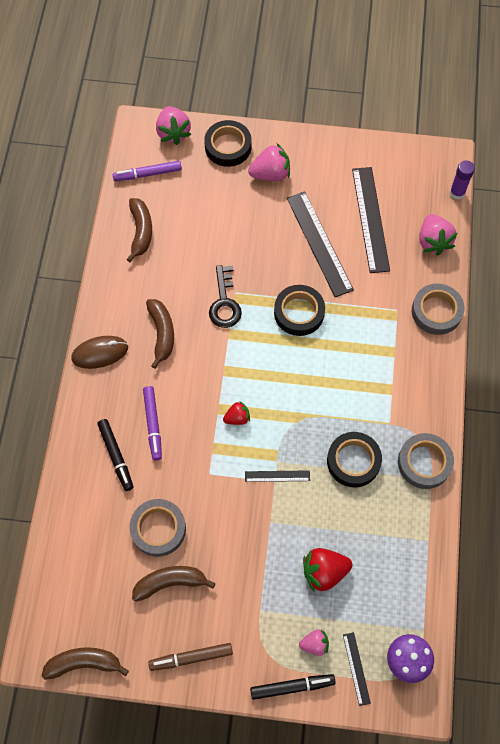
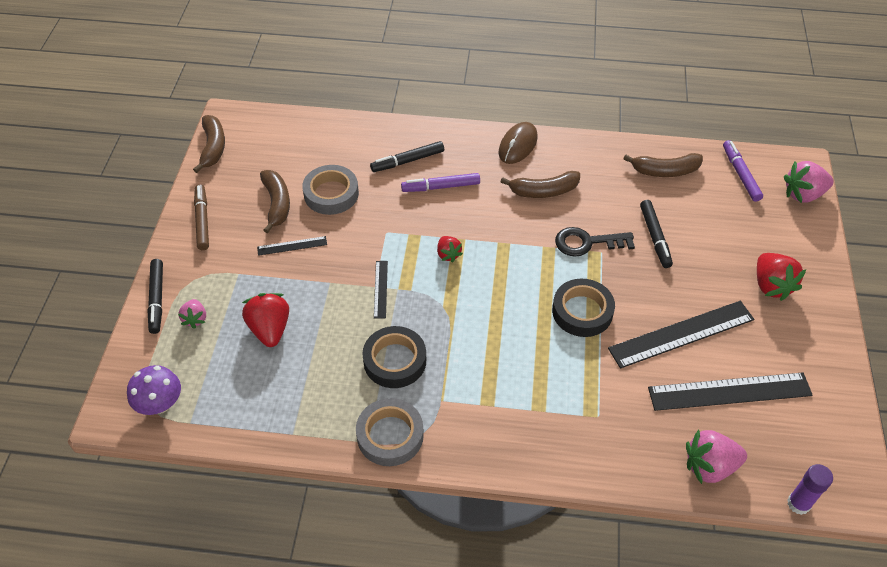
camera: 90 degrees right, 15 degrees down
brown mouse [71,336,128,369] -> brown mouse turned 45 degrees clockwise [498,122,538,164]
black tape [204,120,252,167] -> none
pink strawberry [248,143,290,181] -> red strawberry [757,253,806,301]
black ruler [343,632,371,706] -> black ruler moved to [257,236,327,256]
grey tape [412,284,464,335] -> none
none -> black marker [640,200,673,268]

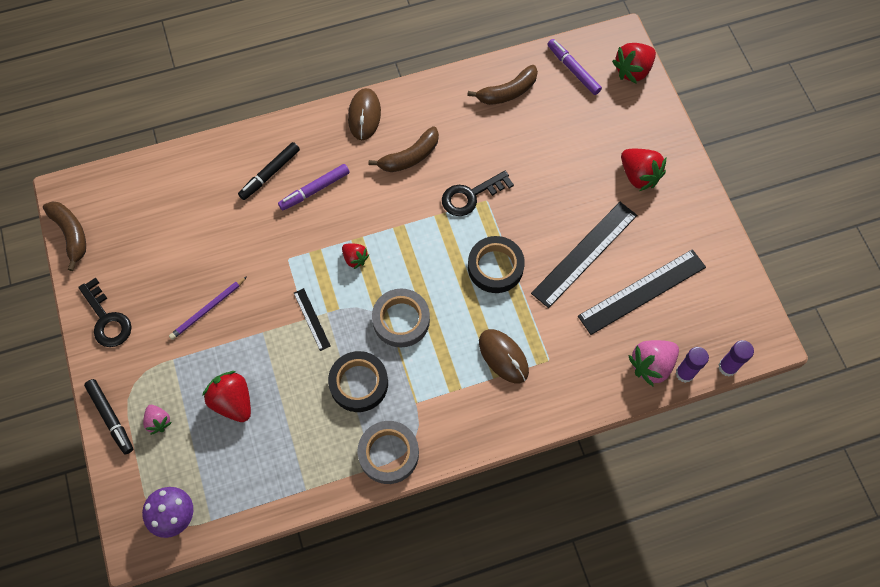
camera: 25 degrees left, 15 degrees up
brown marker [194,184,209,250] -> black key [78,278,131,347]
black ruler [257,236,327,256] -> purple pencil [169,277,247,340]
brown banana [260,170,290,233] -> none
grey tape [302,165,359,215] -> grey tape moved to [372,288,430,348]
black marker [640,200,673,268] -> none
pink strawberry [784,161,834,203] -> red strawberry [612,43,656,83]
none -> brown mouse [479,329,529,383]
none -> purple glue stick [675,347,709,383]

